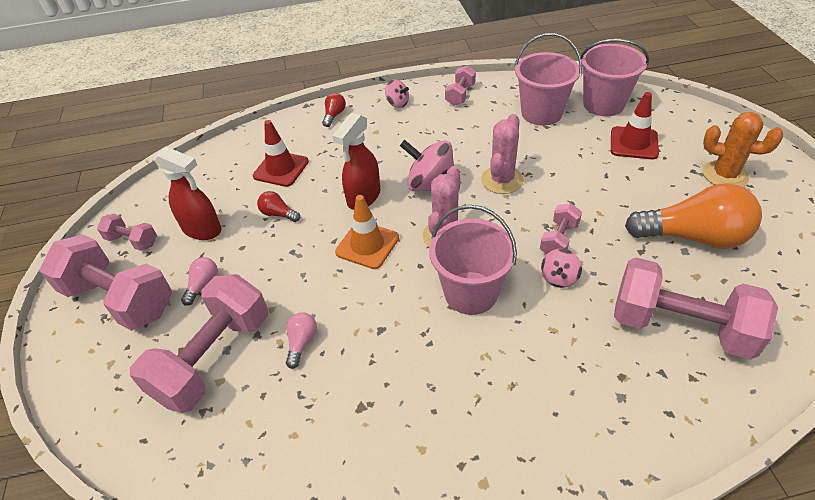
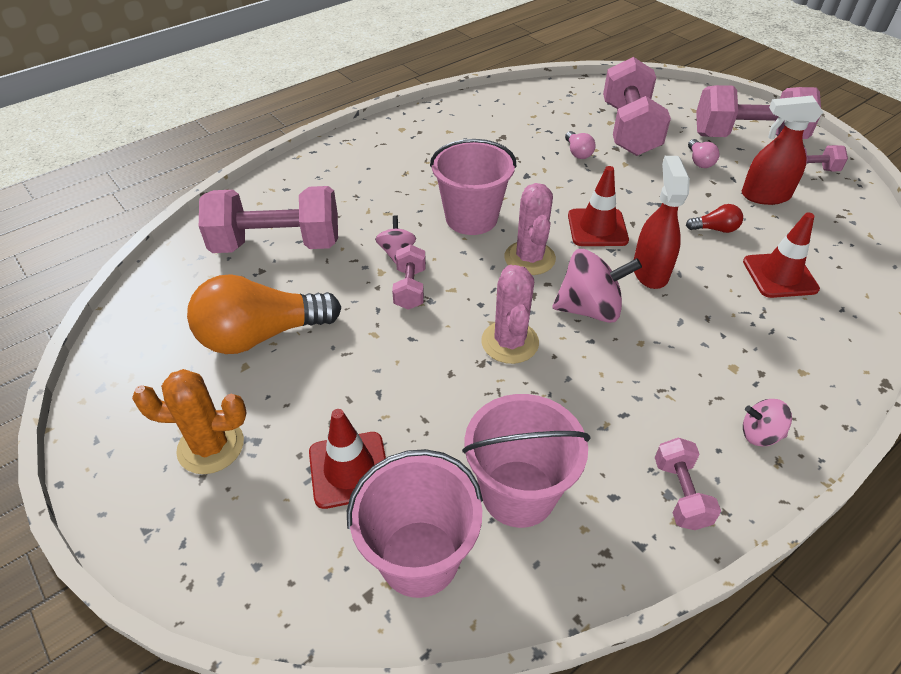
camera: 150 degrees right, 0 degrees up
red light bulb [322,93,346,127] -> none
orange traffic cone [335,195,399,269] -> red traffic cone [568,166,629,246]

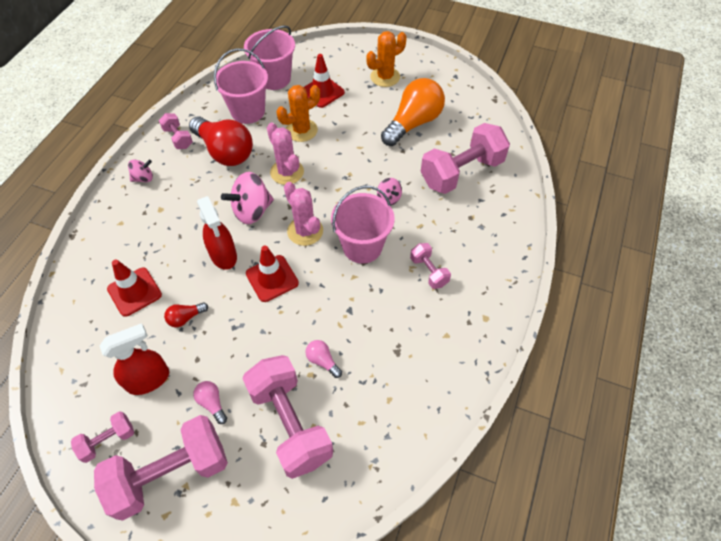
camera: 150 degrees right, 10 degrees up
pink dumbbell [392,244,426,310] -> pink dumbbell moved to [410,243,451,289]
none -> red light bulb [189,117,253,166]
none -> orange cactus [276,85,320,142]

